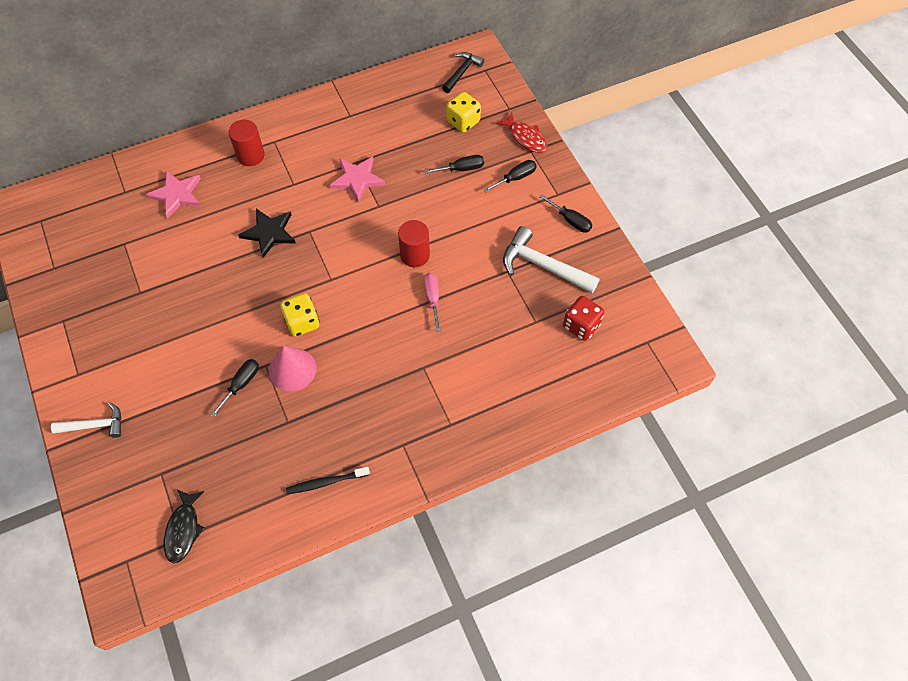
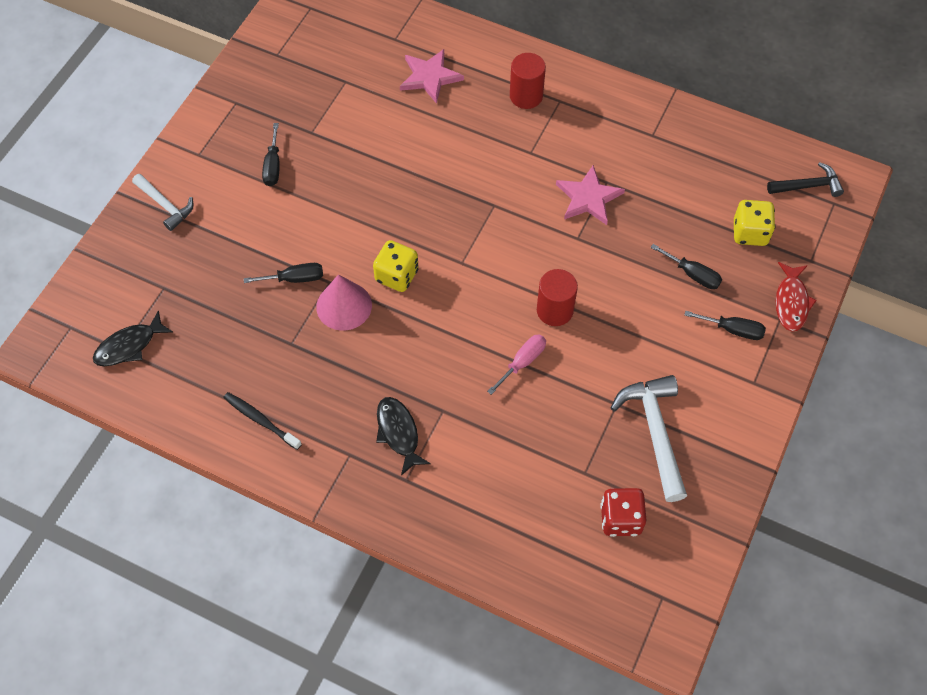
camera: 50 degrees right, 0 degrees up
black star [238,209,296,258] -> none
black screwdriver [539,194,592,233] -> black screwdriver moved to [262,123,280,186]
none -> black fish [376,397,431,475]

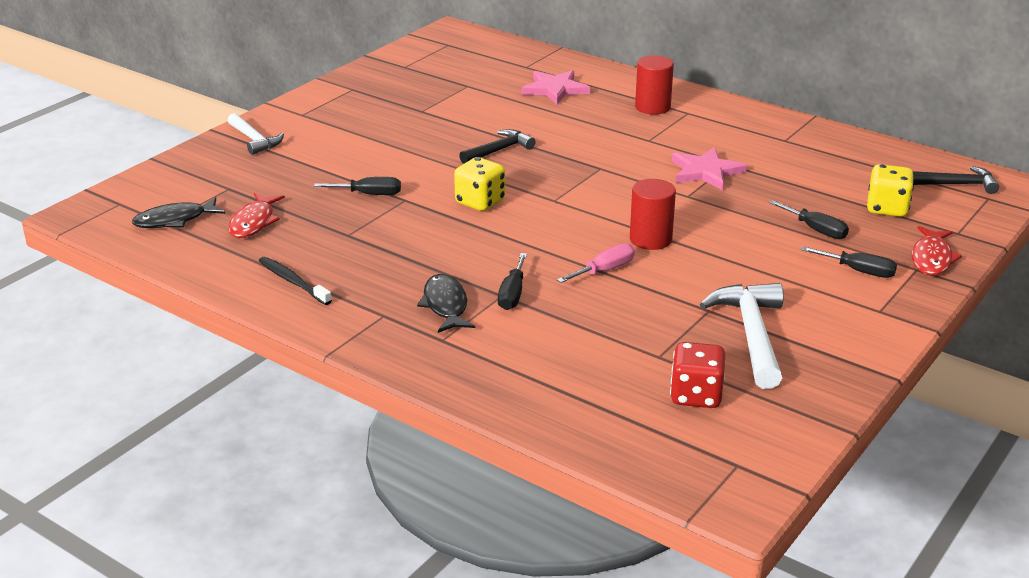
camera: 10 degrees right, 30 degrees down
black screwdriver [262,123,280,186] -> black screwdriver moved to [498,253,527,310]
pink cone [316,274,372,331] -> none
none -> red fish [228,193,285,238]
none -> black hammer [459,129,536,164]

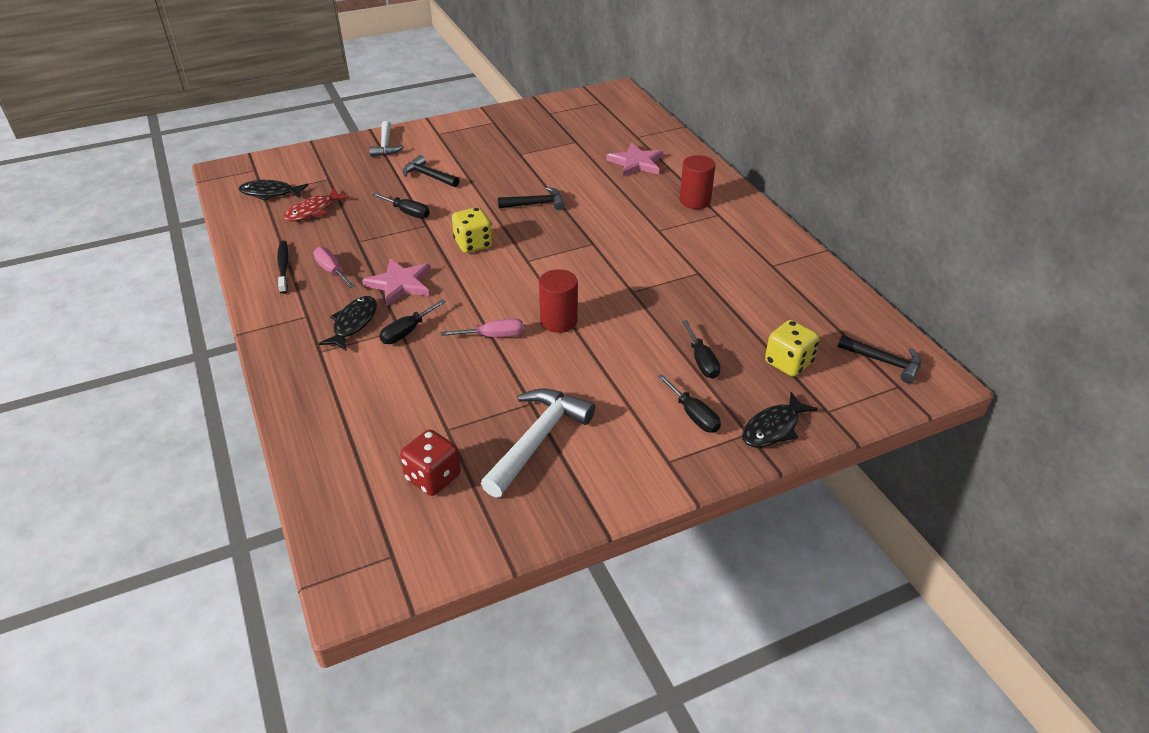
camera: 30 degrees right, 10 degrees up
pink star [672,147,747,190] -> pink star moved to [362,258,431,306]
red fish [912,226,962,275] -> black fish [742,392,818,448]
none -> pink screwdriver [313,247,355,288]
none -> black hammer [403,155,459,187]

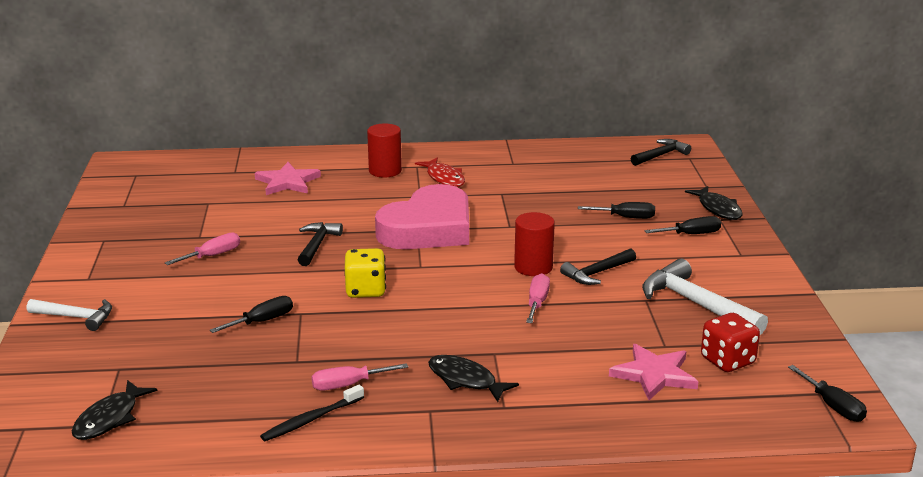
camera: 70 degrees left, 15 degrees down
black toothbrush [277,241,288,294] -> black toothbrush turned 45 degrees counterclockwise [260,385,364,441]
red fish [283,188,350,222] -> red fish moved to [415,157,465,187]
pink star [362,258,431,306] -> pink star moved to [609,344,699,400]
black screwdriver [379,299,446,344] -> black screwdriver moved to [788,365,867,422]
black hammer [403,155,459,187] -> black hammer moved to [560,248,636,285]
yellow dice [765,320,819,376] -> none
none -> pink screwdriver [165,232,240,265]
none -> pink heart [375,184,469,249]

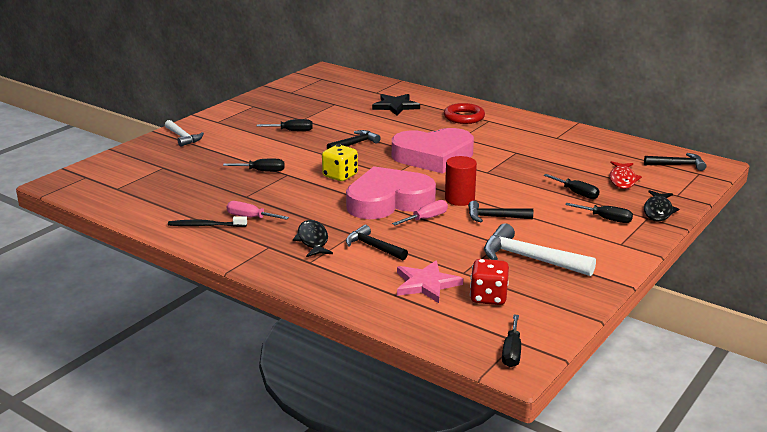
camera: 40 degrees right, 0 degrees up
black fish [72,380,157,440] -> none
pink screwdriver [165,232,240,265] -> black screwdriver [257,119,313,131]
pink star [255,162,321,195] -> black star [372,94,420,116]
red cylinder [367,124,402,178] -> red ring [444,103,485,124]
red fish [415,157,465,187] -> red fish moved to [609,161,642,189]
white hammer [642,259,768,335] -> white hammer turned 60 degrees counterclockwise [484,223,596,276]
none -> pink heart [346,166,436,219]
none -> black hammer [346,225,408,260]

